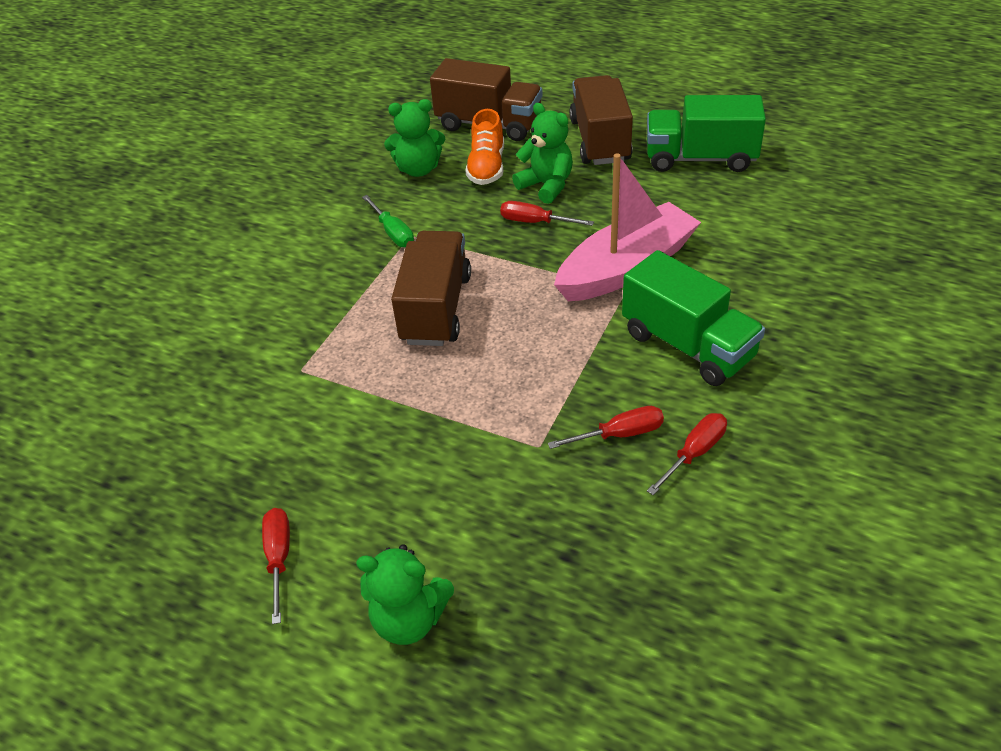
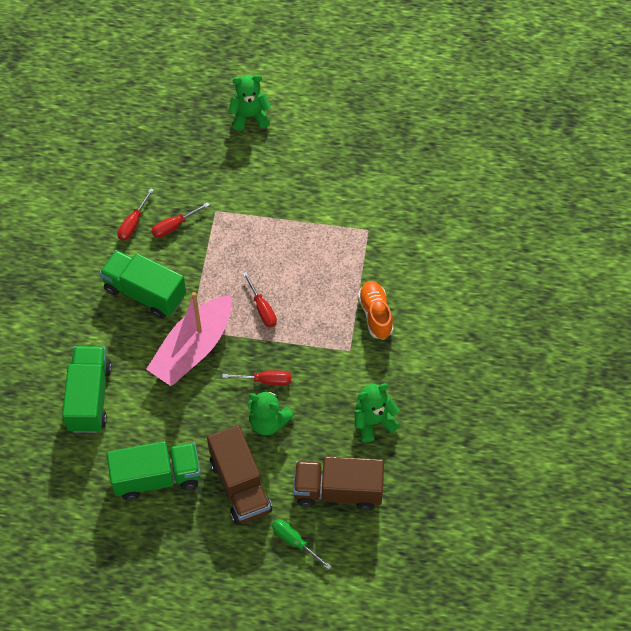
camera: 160 degrees right, 15 degrees up
red screwdriver [262,508,290,624] -> red screwdriver moved to [243,272,277,328]
green screwdriver [362,195,414,248] -> green screwdriver moved to [272,519,332,570]
brown truck [391,231,471,346] -> none
orange shoe [465,109,504,185] -> orange shoe moved to [358,281,394,340]
none -> green truck [62,346,112,433]

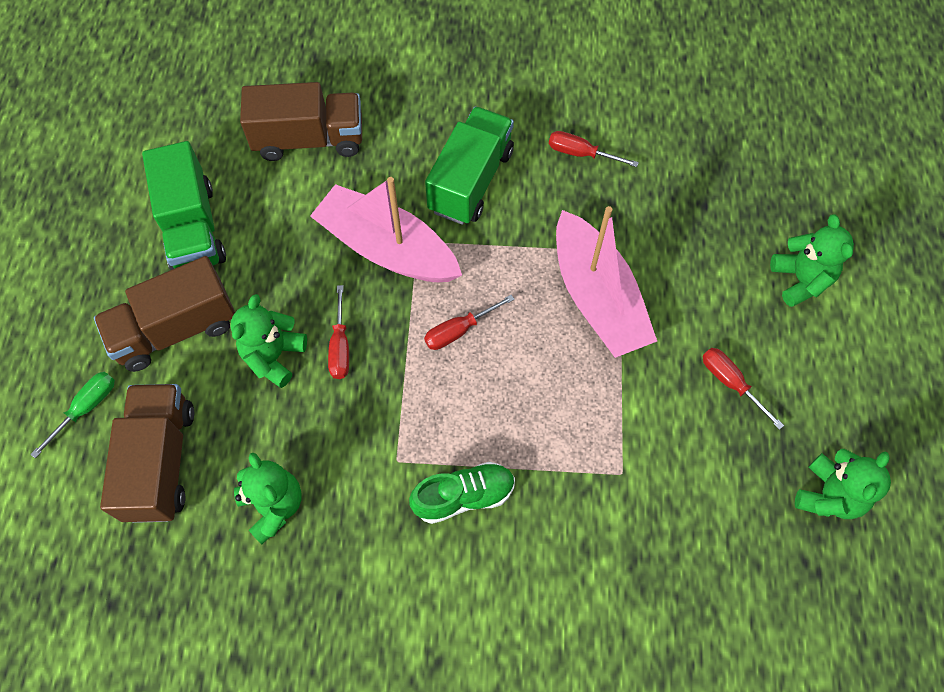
camera: 85 degrees right, 5 degrees up
green truck [62,346,112,433] -> brown truck [240,82,362,161]
red screwdriver [151,202,210,238] -> red screwdriver moved to [703,348,784,430]
orange shoe [358,281,394,340] -> green shoe [409,462,515,524]
none -> pink boat [556,206,657,358]
none -> green teddy bear [795,449,891,519]

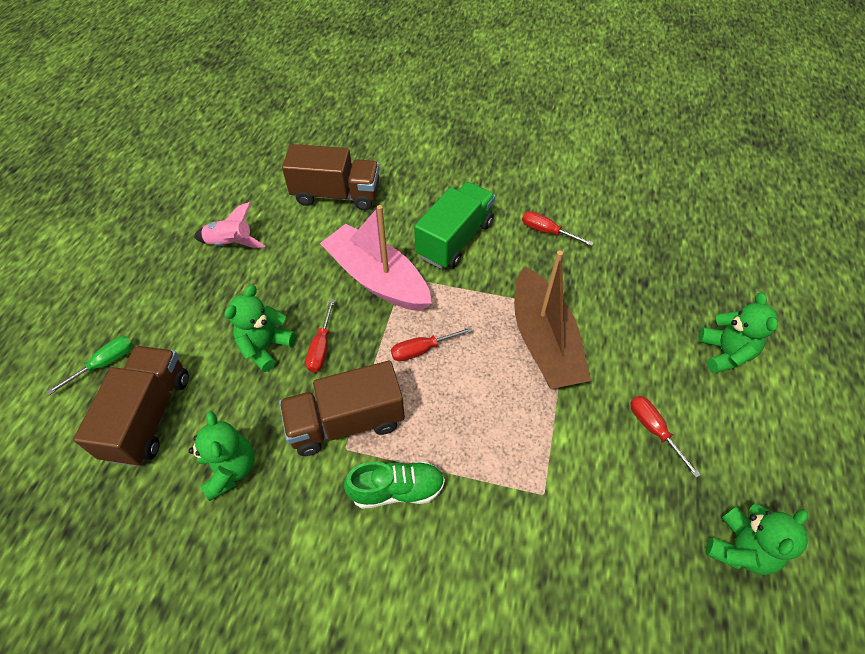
camera: 10 degrees right, 10 degrees down
brown truck [94,256,235,372] -> brown truck moved to [279,361,405,456]
green truck [142,141,226,270] -> pink rocket [194,202,265,248]
pink boat [556,206,657,358] -> brown boat [514,250,591,389]

